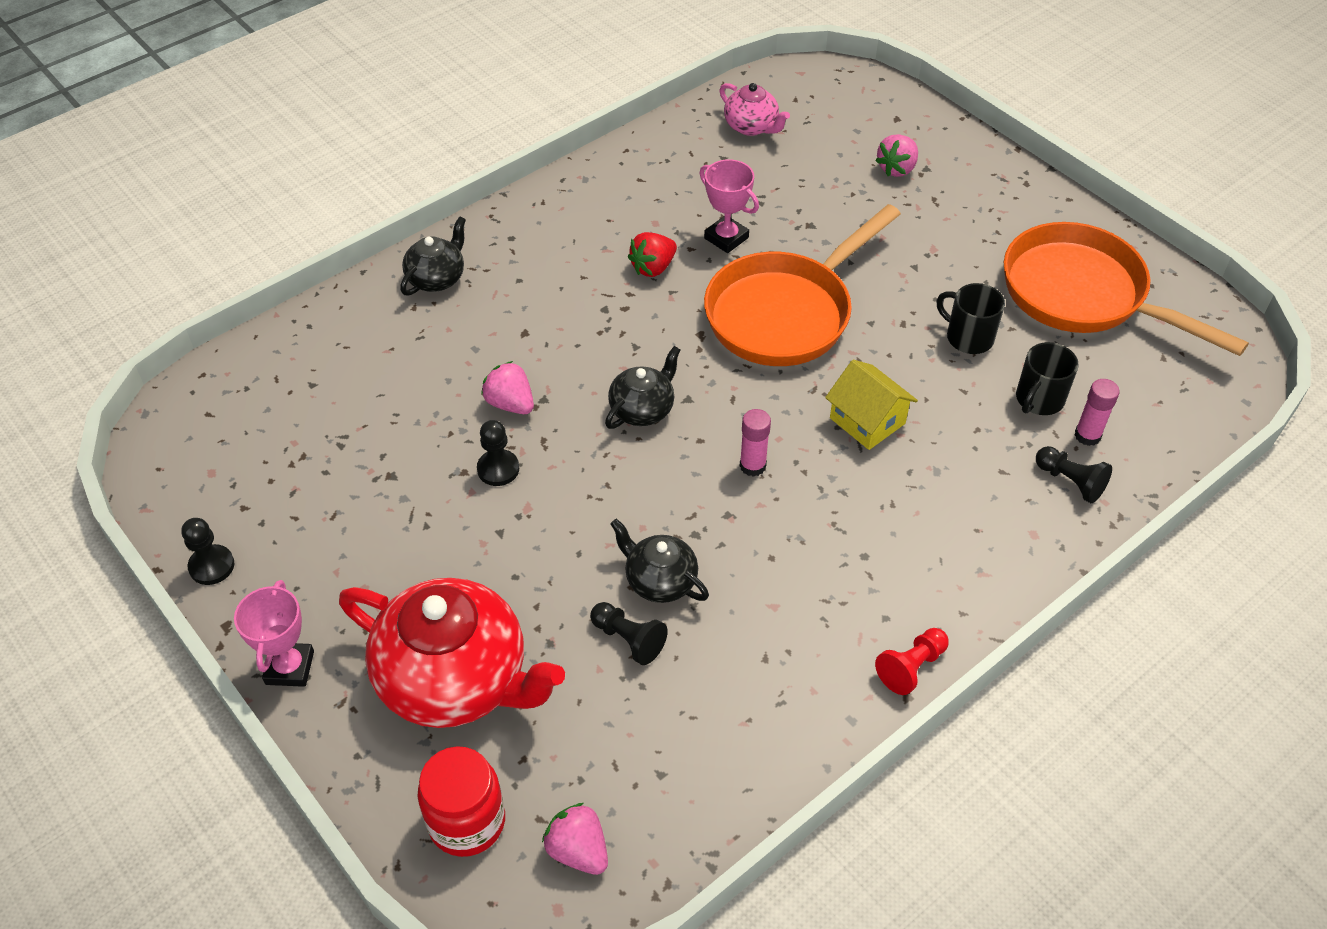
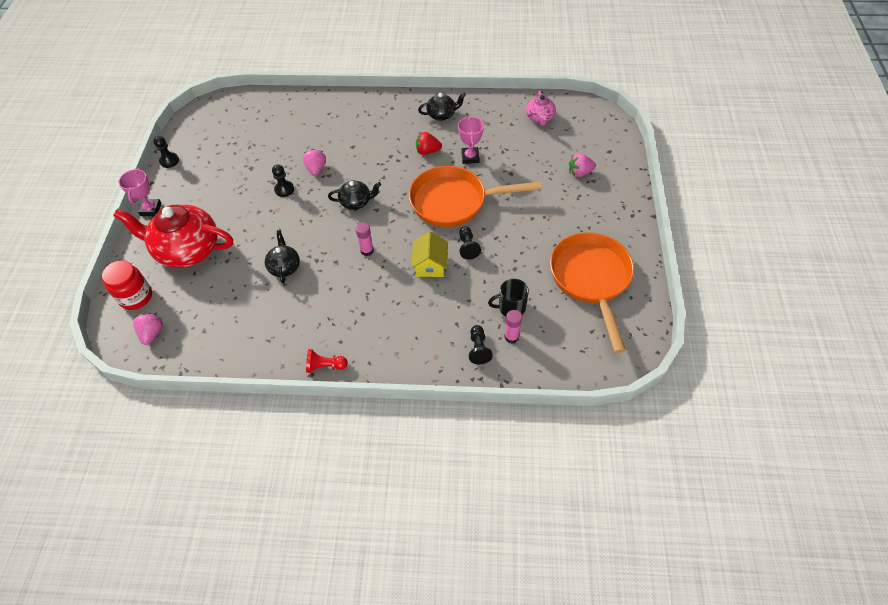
camera: 45 degrees right, 5 degrees up
pink trophy [234,580,314,687] -> pink trophy turned 45 degrees counterclockwise [118,168,161,216]
red teapot [339,578,565,728] -> red teapot turned 120 degrees clockwise [113,205,233,268]
black teapot [400,216,466,296] -> black teapot moved to [418,93,466,121]
black pawn [590,602,668,665] -> black pawn moved to [459,226,481,260]
black mug [936,283,1005,354] -> none

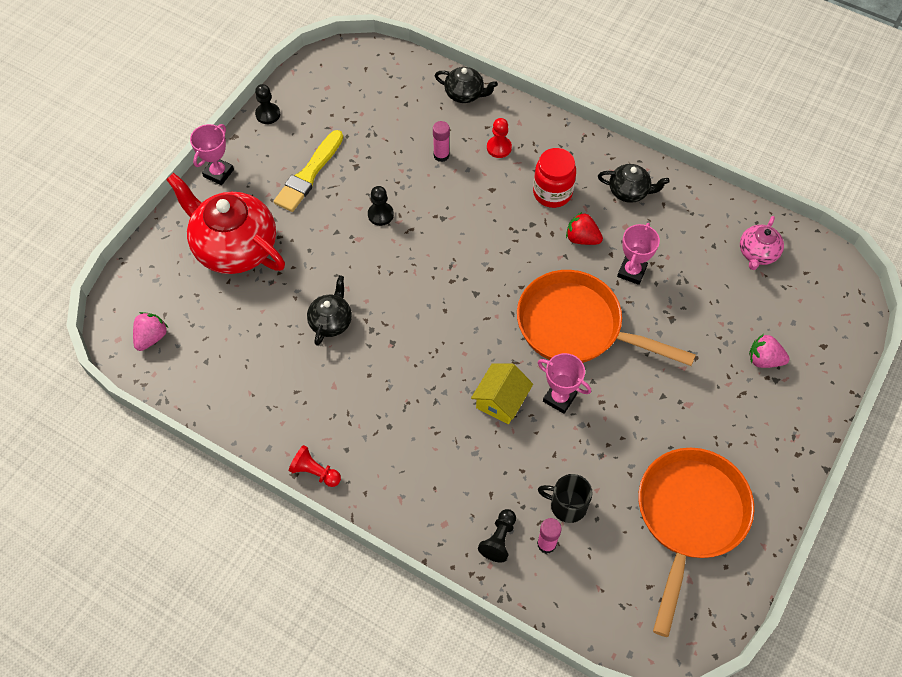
camera: 25 degrees right, 5 degrees up
red jar [102,260,152,310] -> red jar moved to [533,148,576,208]
pink strawberry [303,149,326,176] -> none
black teapot [328,180,381,210] -> black teapot moved to [435,67,498,103]
pink glue stick [355,222,374,256] -> pink glue stick moved to [433,121,450,162]
black pawn [459,226,481,260] -> pink trophy [538,353,591,414]
none -> yellow brush [274,130,343,212]
none -> red pawn [487,118,512,158]

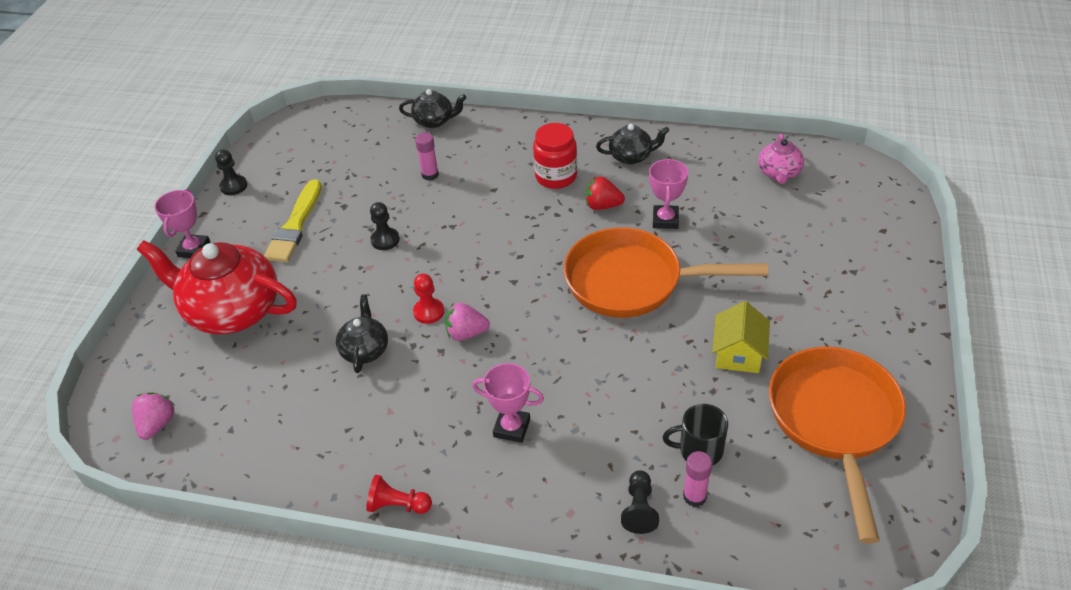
camera: 15 degrees left, 15 degrees down
yellow house [471,363,533,424] -> yellow house moved to [712,301,770,373]
red pawn [487,118,512,158] -> red pawn moved to [413,274,444,324]
pink trophy [538,353,591,414] -> pink trophy moved to [472,363,544,443]
pink strawberry [749,334,789,368] -> pink strawberry moved to [445,303,490,341]

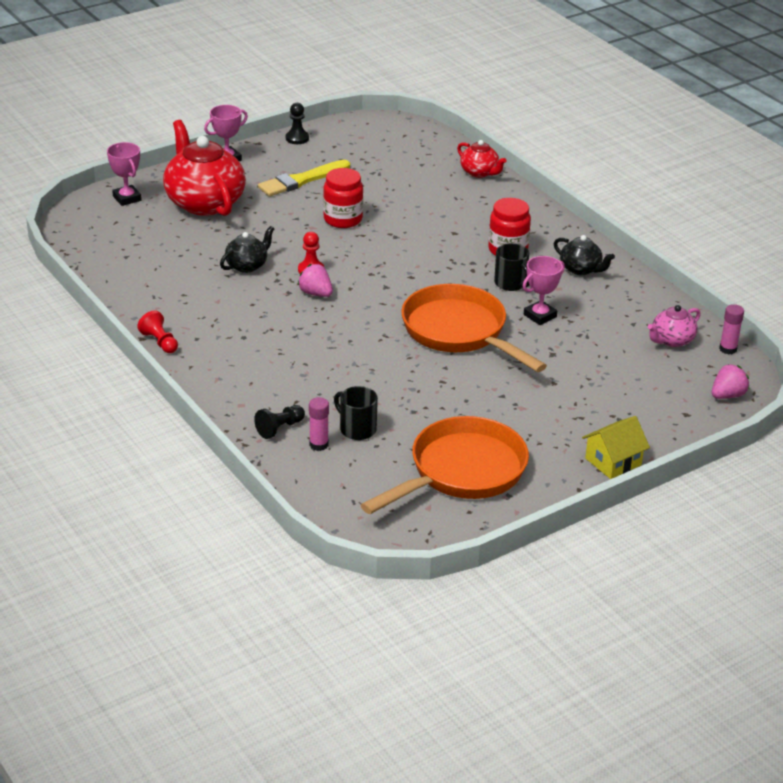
camera: 40 degrees right, 10 degrees down
pink strawberry [132,392,175,440] -> pink strawberry moved to [712,364,749,399]
black pawn [370,202,400,250] -> red jar [323,168,363,228]
black teapot [399,89,466,128] -> red teapot [457,140,507,178]
pink glue stick [415,133,439,181] -> pink glue stick moved to [719,304,744,354]
pink trophy [472,363,544,443] -> pink trophy moved to [107,142,142,206]
red strawberry [585,177,625,210] -> black mug [494,243,529,291]
yellow house [712,301,770,373] -> yellow house moved to [582,416,650,479]

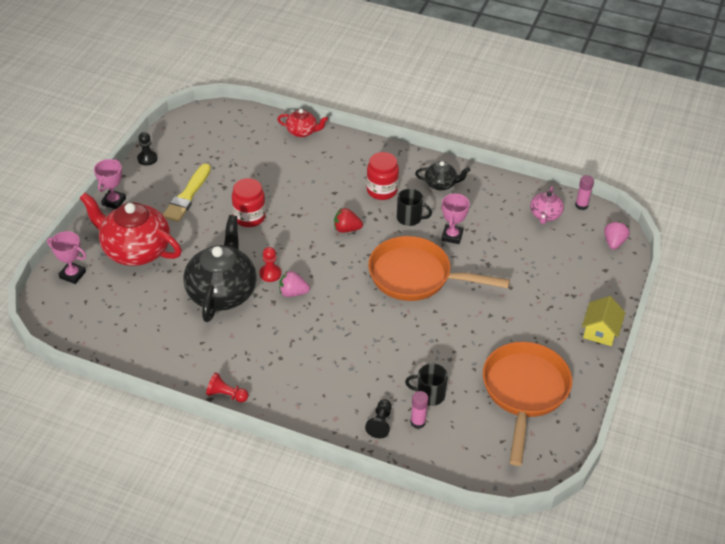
camera: 35 degrees left, 10 degrees up
black teapot [220,226,274,273] -> black teapot [183,215,257,322], size x2.02
none -> red strawberry [334,208,363,233]

